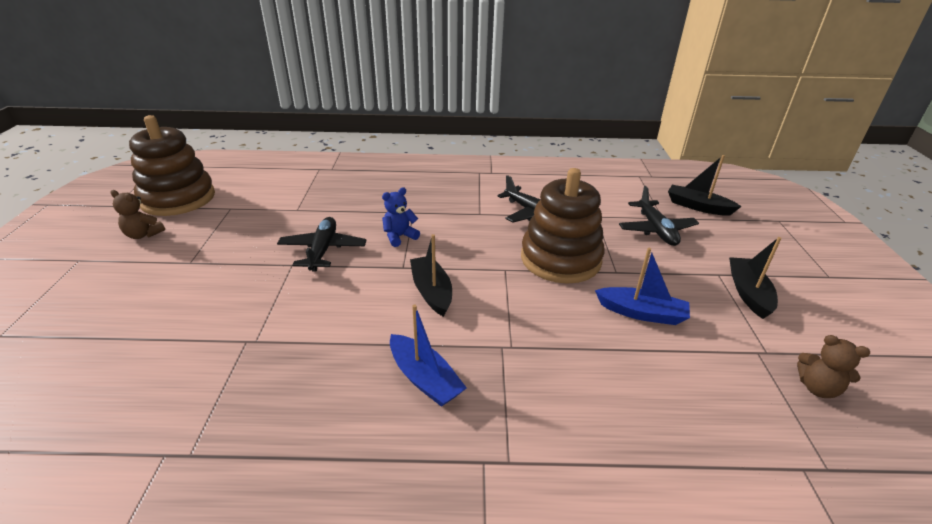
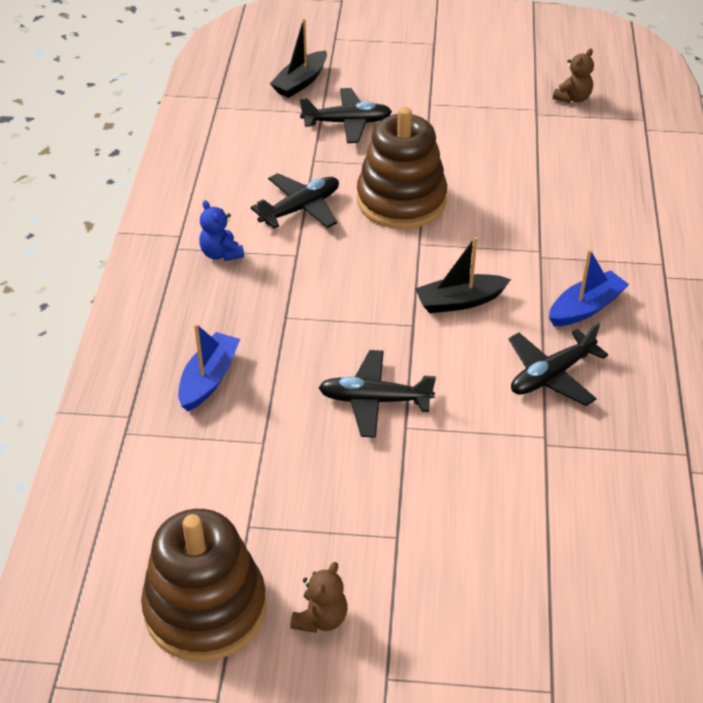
camera: 85 degrees left, 10 degrees up
blue teddy bear [382,187,420,247] -> blue teddy bear moved to [199,200,244,261]
blue boat [595,248,690,325] -> blue boat moved to [178,324,240,411]
black boat [729,237,782,319] -> none
none -> black plane [509,323,608,406]

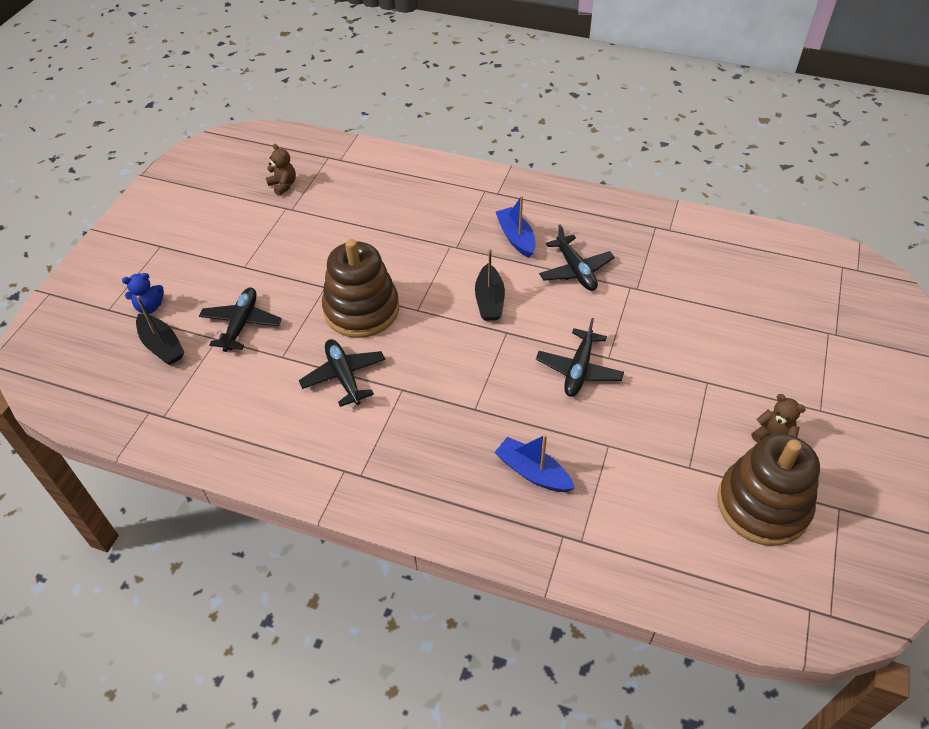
camera: 75 degrees left, 5 degrees up
blue teddy bear [199,200,244,261] -> blue teddy bear moved to [122,273,164,314]

